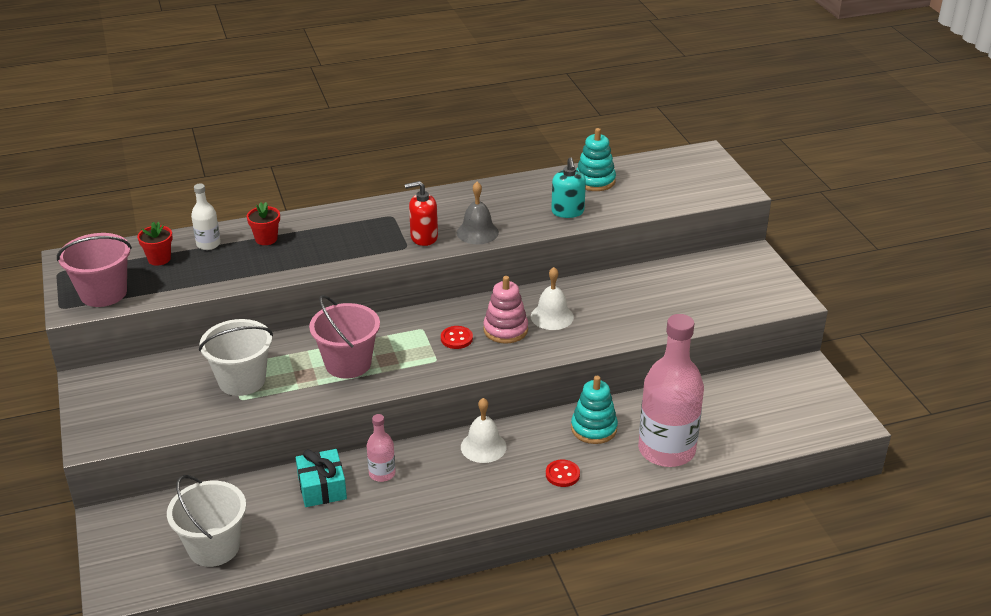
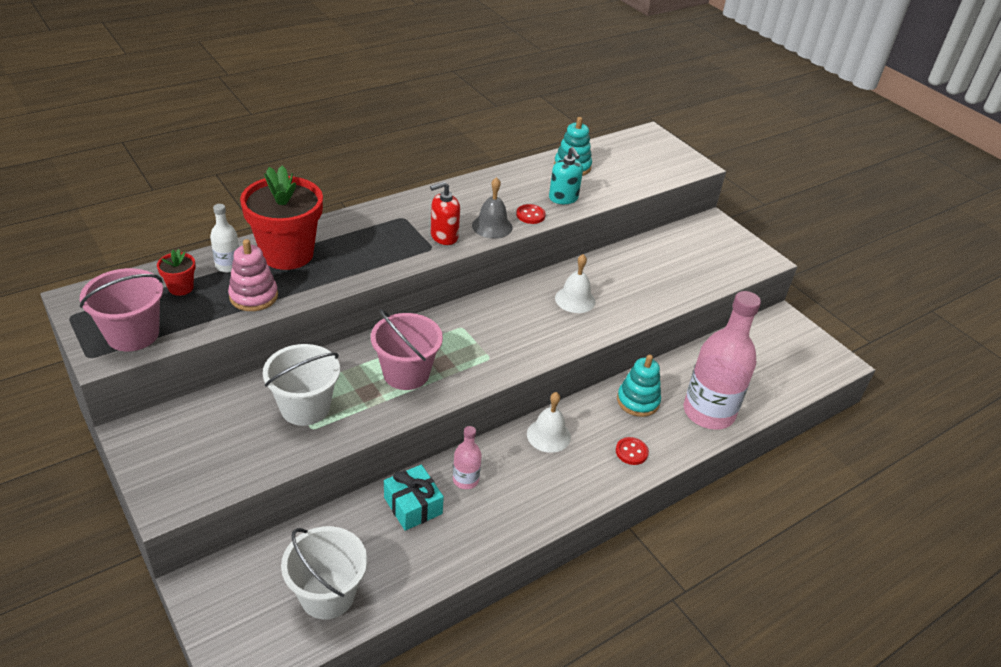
camera: 20 degrees left, 5 degrees up
red flower pot [247,202,280,245] -> red flower pot [240,166,323,270], size x2.28
red button [441,326,473,349] -> red button moved to [516,204,546,224]
pink stacking toy [483,276,528,344] -> pink stacking toy moved to [228,239,278,311]

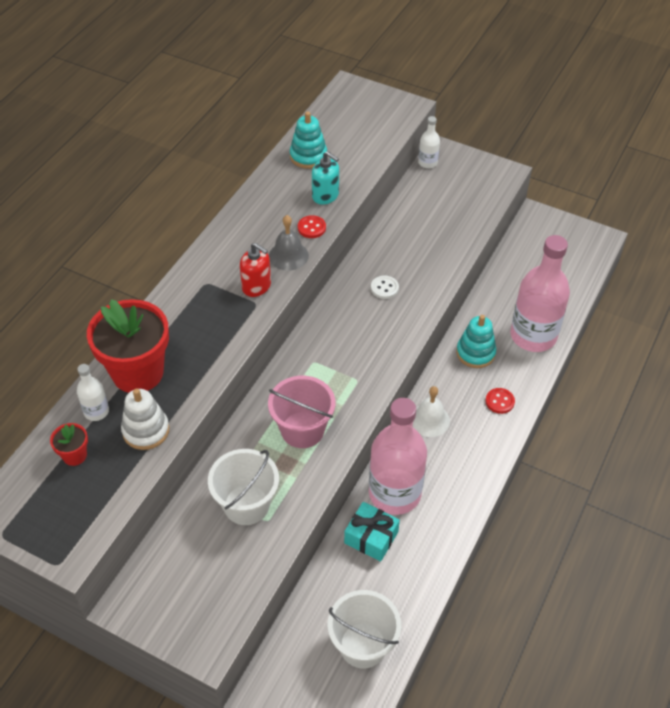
camera: 25 degrees left, 10 degrees up
pink bucket [80,268,163,351] -> none
pink stacking toy [228,239,278,311] -> white stacking toy [121,388,169,450]
red soap dispenser [430,182,460,245] -> red soap dispenser turned 90 degrees counterclockwise [240,242,271,297]
pink bottle [453,426,482,489] -> pink bottle [369,398,427,515], size x2.21
white bell [555,254,595,313] -> white button [371,276,399,299]
none -> white bottle [418,116,440,168]

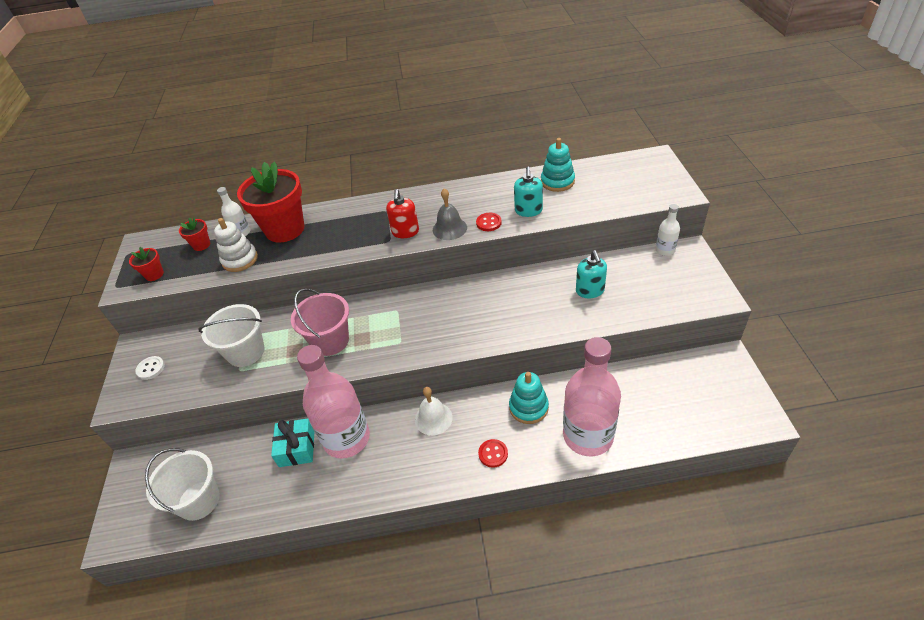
camera: 60 degrees right, 5 degrees down
white button [371,276,399,299] -> white button moved to [135,356,165,380]
none -> red flower pot [129,247,164,281]
none -> turquoise soap dispenser [576,250,607,298]

